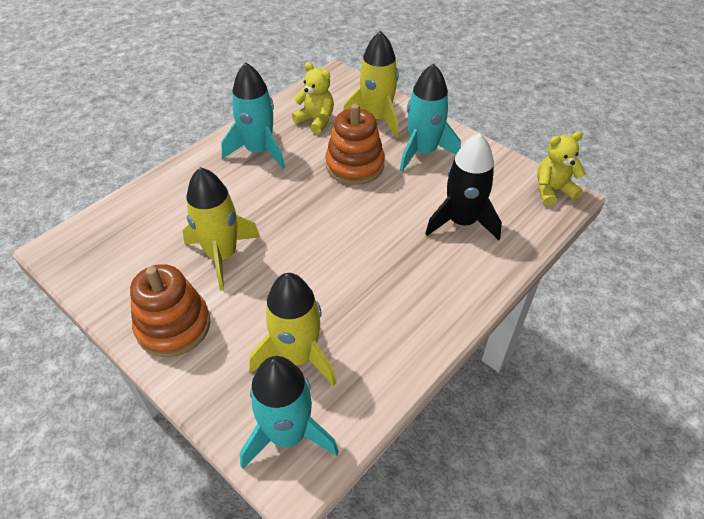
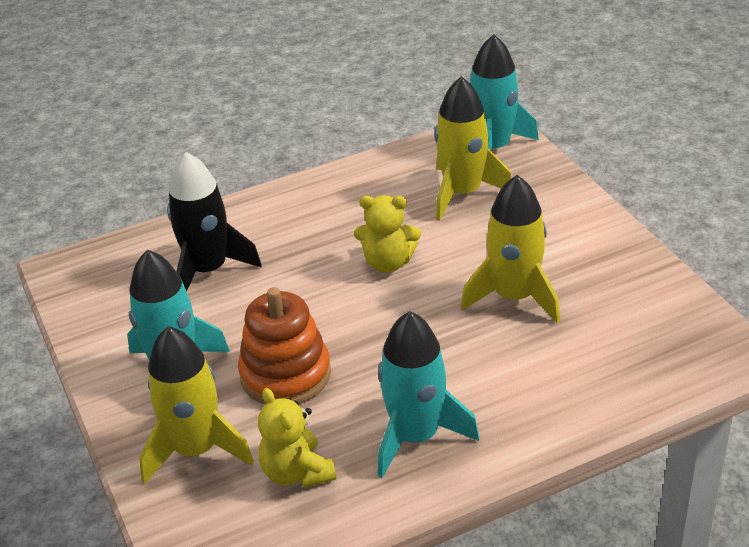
camera: 155 degrees left, 10 degrees down
orange stacking toy [130,264,210,357] -> none
yellow teddy bear [537,131,586,206] -> yellow teddy bear moved to [354,195,421,273]

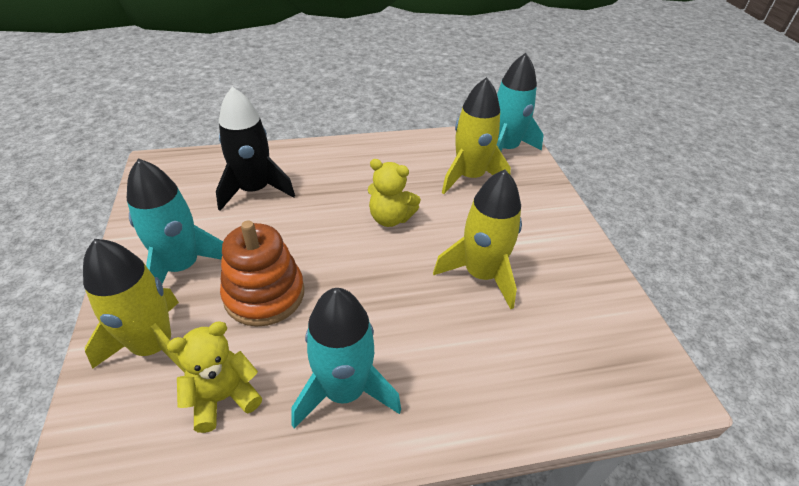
camera: 10 degrees right, 5 degrees up
yellow teddy bear [258,388,336,488] -> yellow teddy bear turned 75 degrees clockwise [167,321,262,433]

